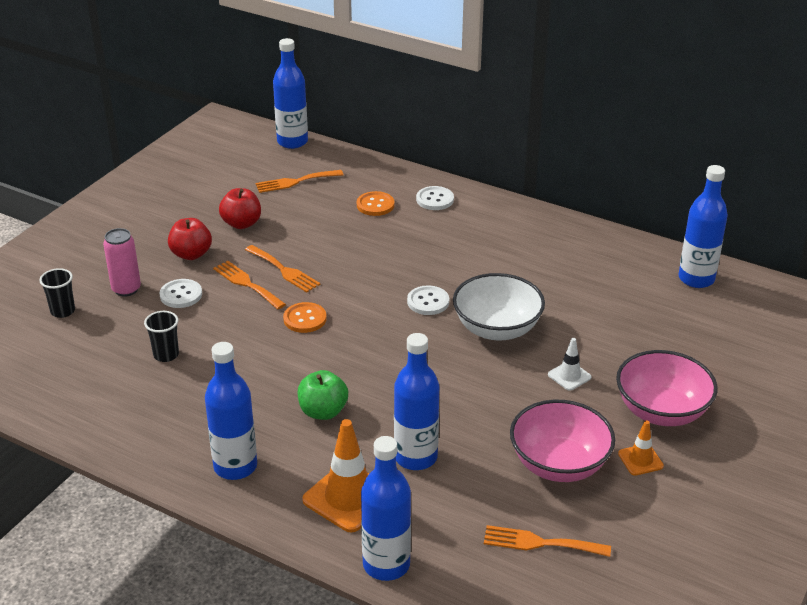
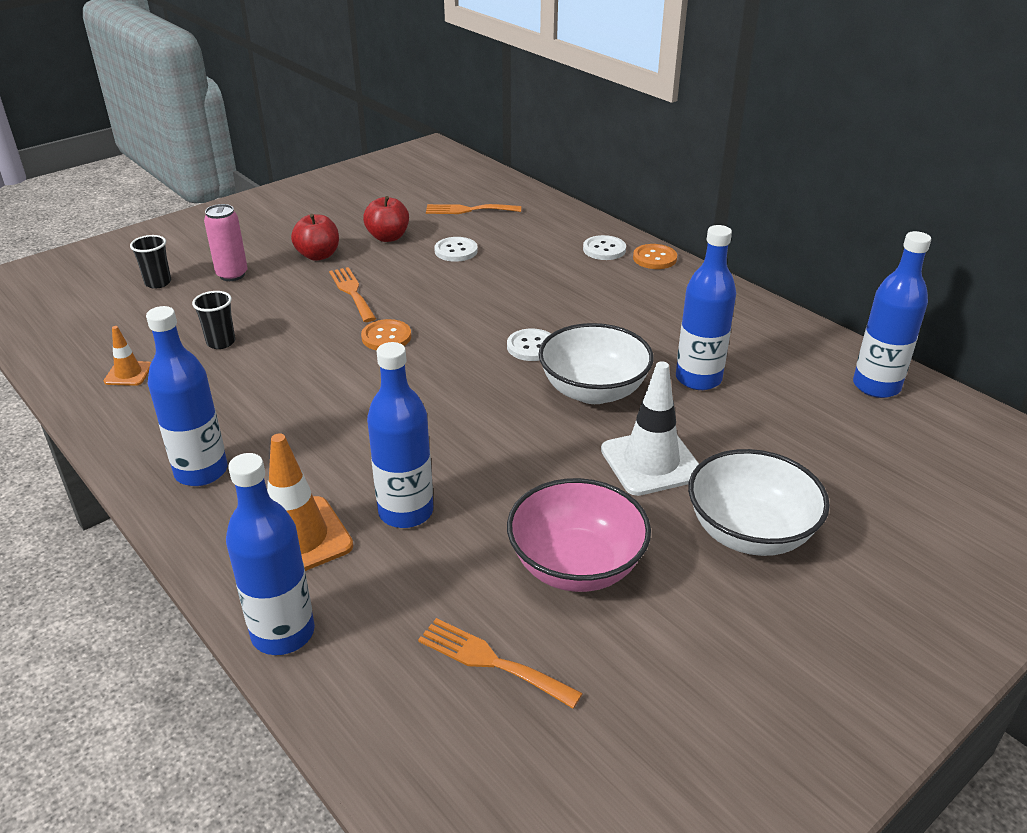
camera: 20 degrees right, 0 degrees up
white button [160,279,202,308] -> white button moved to [434,237,478,262]
orange fork [245,245,320,292] -> none
blue bottle [273,38,308,149] -> blue bottle moved to [676,225,736,390]
green apple [298,370,348,420] -> none
orange button [357,191,395,216] -> orange button moved to [633,244,677,269]
white traffic cone [548,338,592,391] -> white traffic cone [601,361,699,496], size x1.91
pink bowl [616,350,718,426] -> white bowl [688,449,830,556]
orange traffic cone [618,420,664,476] -> orange traffic cone moved to [104,326,151,386]

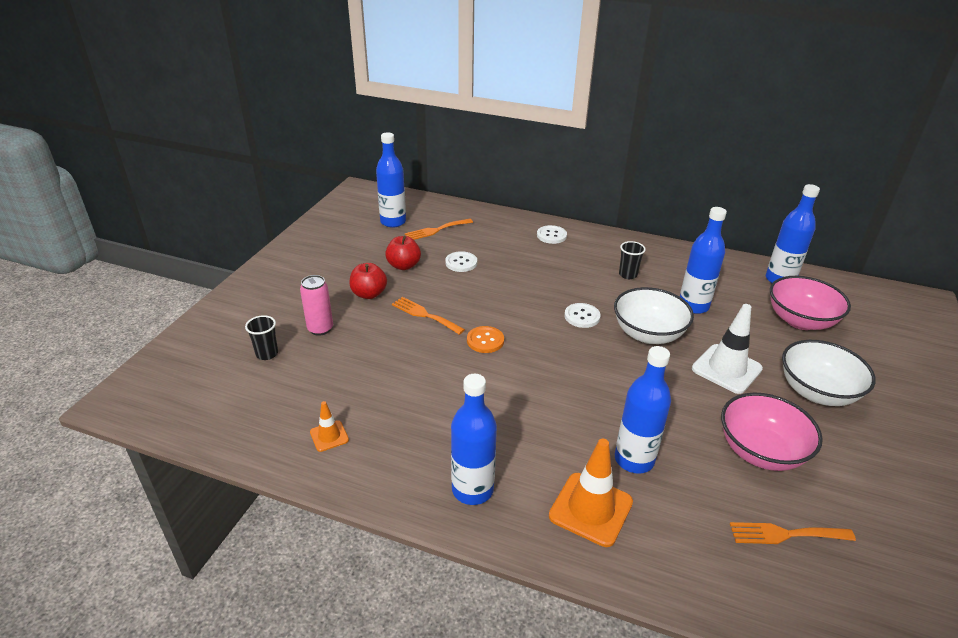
camera: 30 degrees left, 0 degrees up
black cup [192,291,235,349] -> black cup moved to [619,241,646,279]
blue bottle [226,453,315,655] -> blue bottle moved to [376,132,406,228]
orange button [633,244,677,269] -> none
none -> pink bowl [770,276,851,330]

